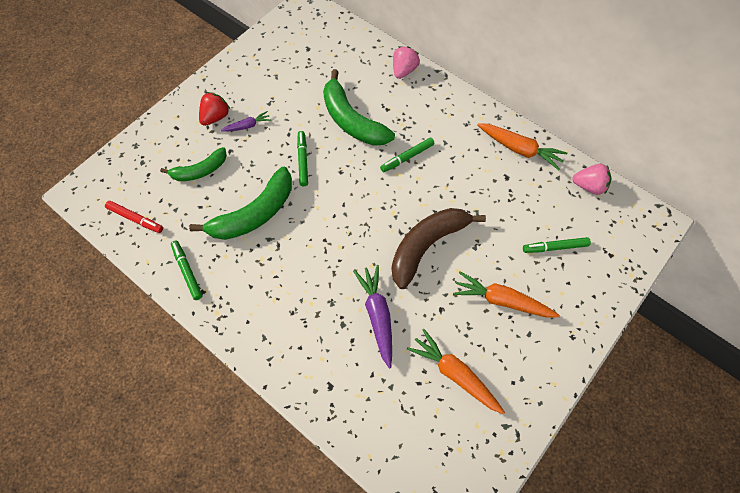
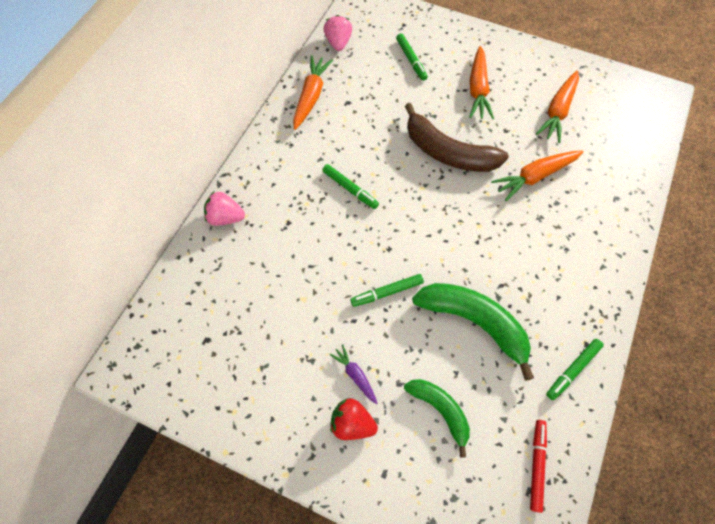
camera: 105 degrees left, 0 degrees up
green banana [323,69,395,146] -> none
purple carrot [353,265,392,368] -> orange carrot [491,150,584,201]

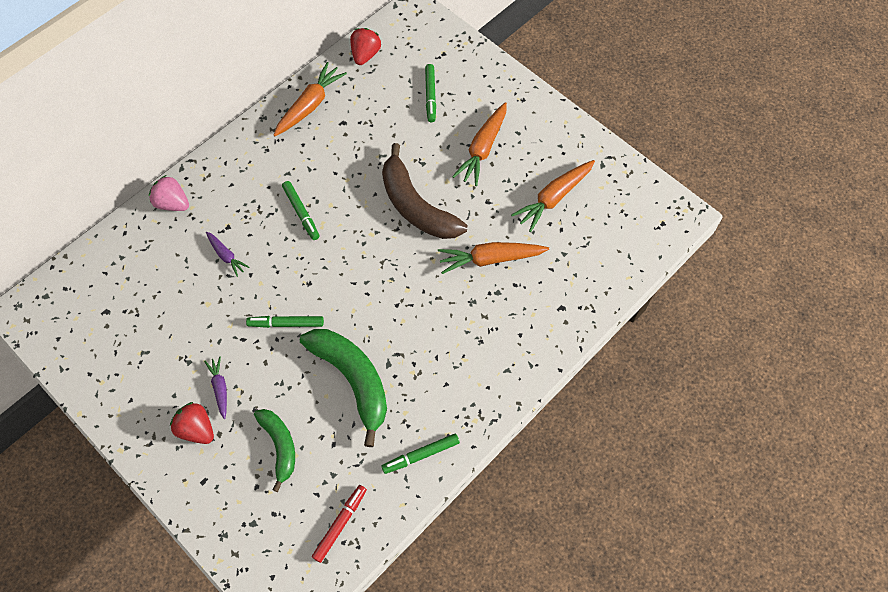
camera: 20 degrees right, 0 degrees up
pink strawberry [324,15,352,51] -> red strawberry [350,28,381,65]
none -> purple carrot [206,232,249,277]

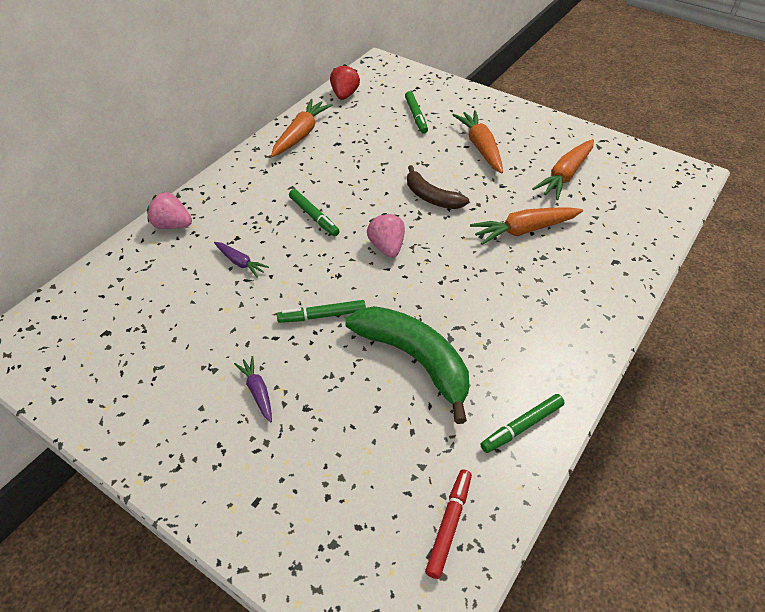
camera: 10 degrees left, 15 degrees down
red strawberry [170,402,214,444] -> none
green banana [254,409,295,492] -> none
brown banana [382,143,467,239] -> brown banana [407,165,469,209], size x0.61
orange carrot [452,102,507,186] -> orange carrot turned 150 degrees clockwise [453,110,503,173]
none -> pink strawberry [367,213,405,258]

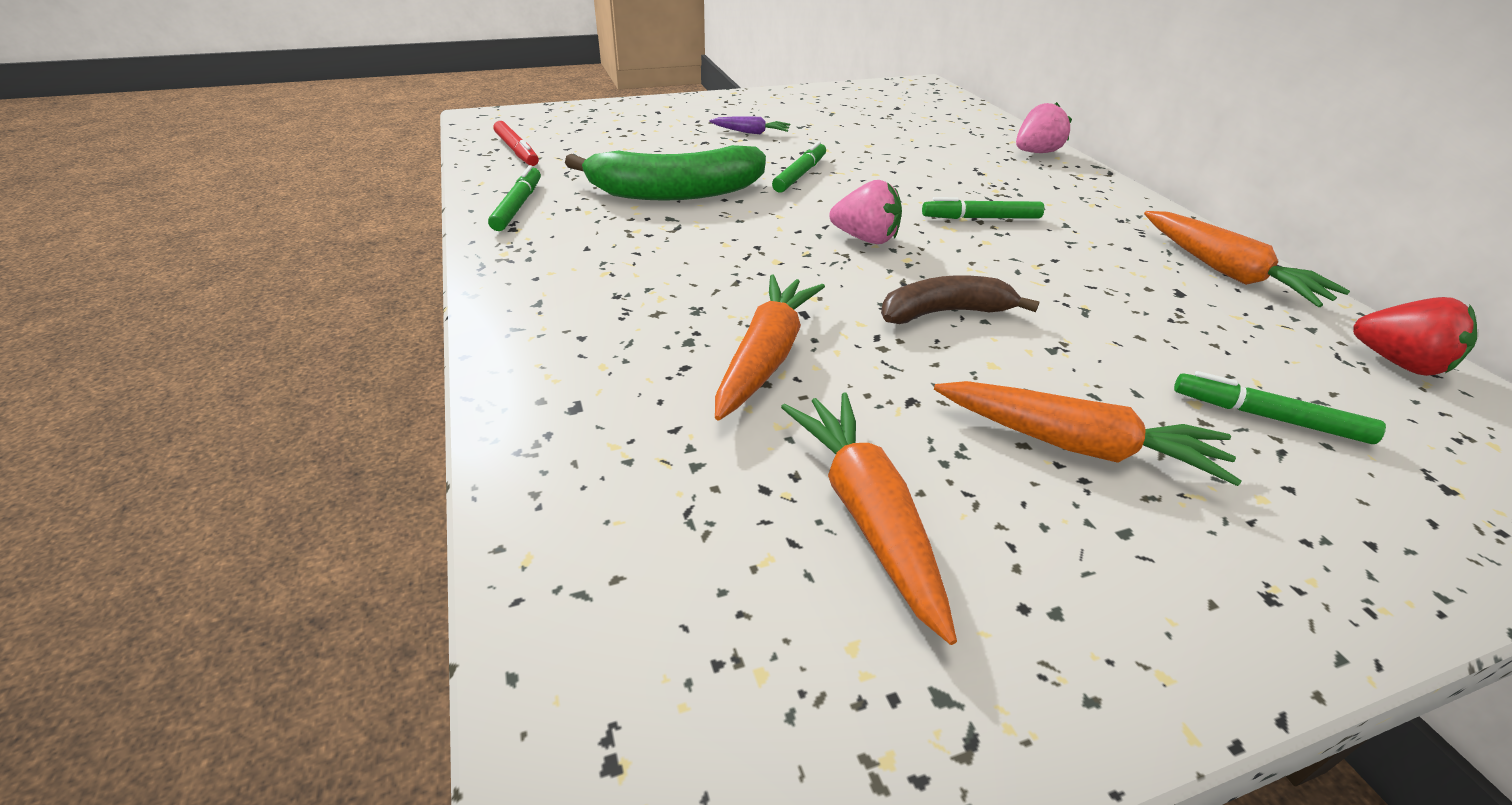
camera: 125 degrees right, 10 degrees down
purple carrot [214,242,269,277] -> none

